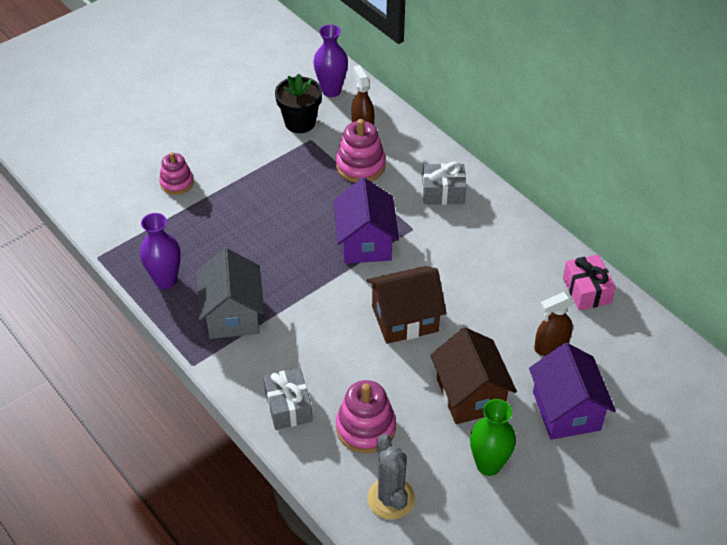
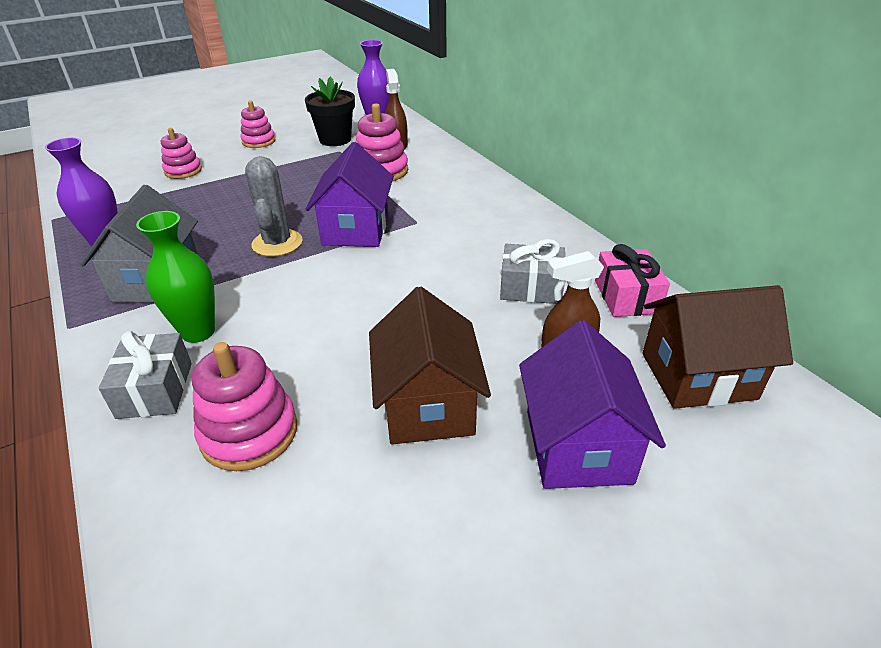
camera: 10 degrees right, 10 degrees down
brown house [367,266,447,344] -> brown house moved to [642,285,793,409]
grey cactus [367,434,415,520] -> grey cactus moved to [245,156,302,256]
grey gift [422,162,466,205] -> grey gift moved to [500,239,565,304]
green vase [470,399,516,476] -> green vase moved to [136,211,215,343]
none -> pink stacking toy [241,101,276,148]

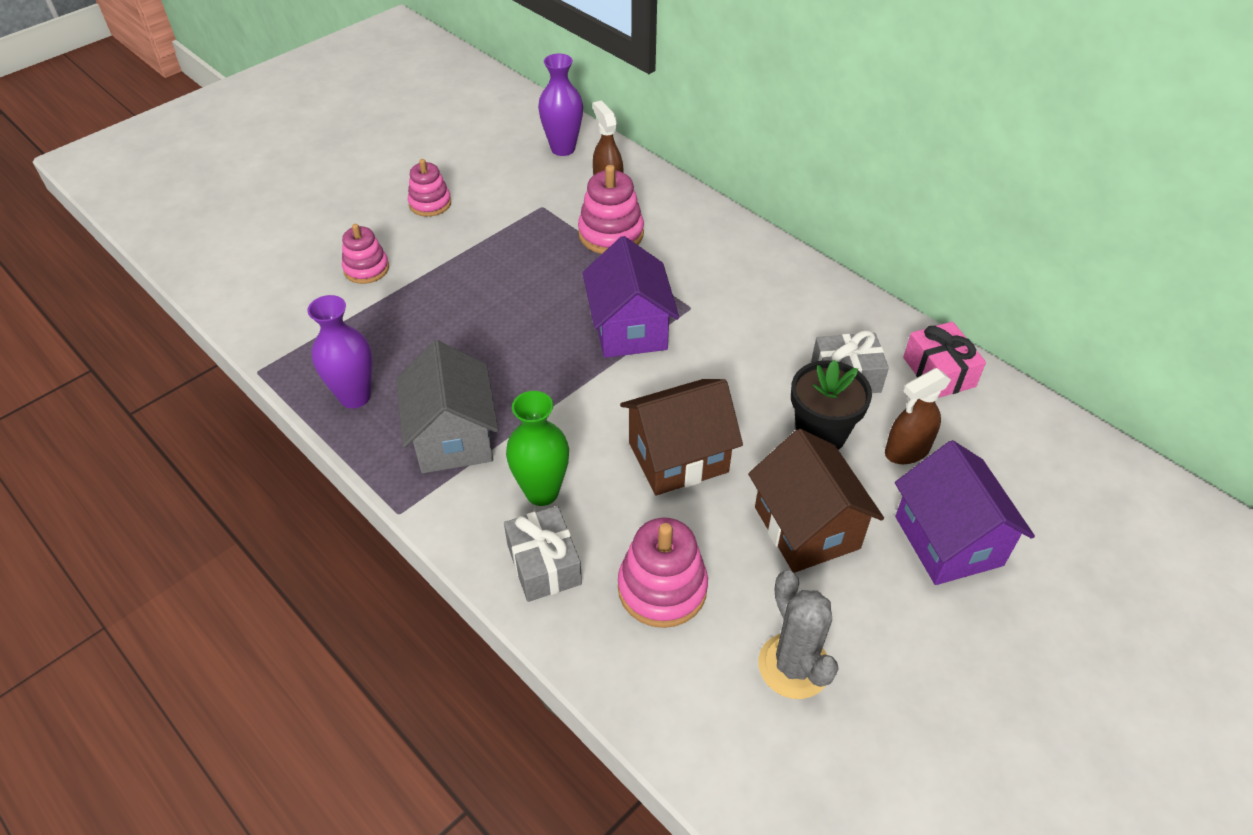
camera: 15 degrees left, 10 degrees up
grey cactus [245,156,302,256] -> grey cactus moved to [758,570,838,699]
black flower pot [305,76,355,146] -> black flower pot moved to [791,359,872,450]
brown house [642,285,793,409] -> brown house moved to [620,379,743,495]

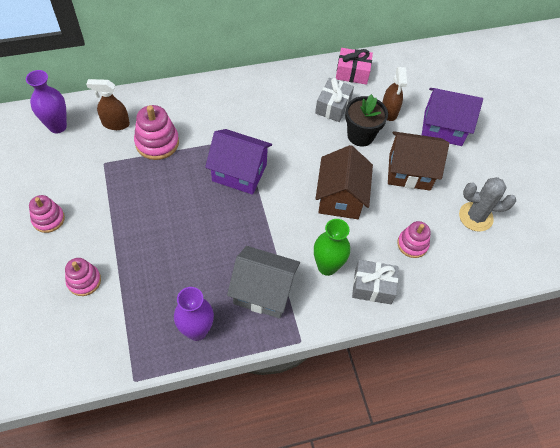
camera: 65 degrees left, 10 degrees up
pink stacking toy [618,517,708,628] -> pink stacking toy [397,221,431,258], size x0.67

